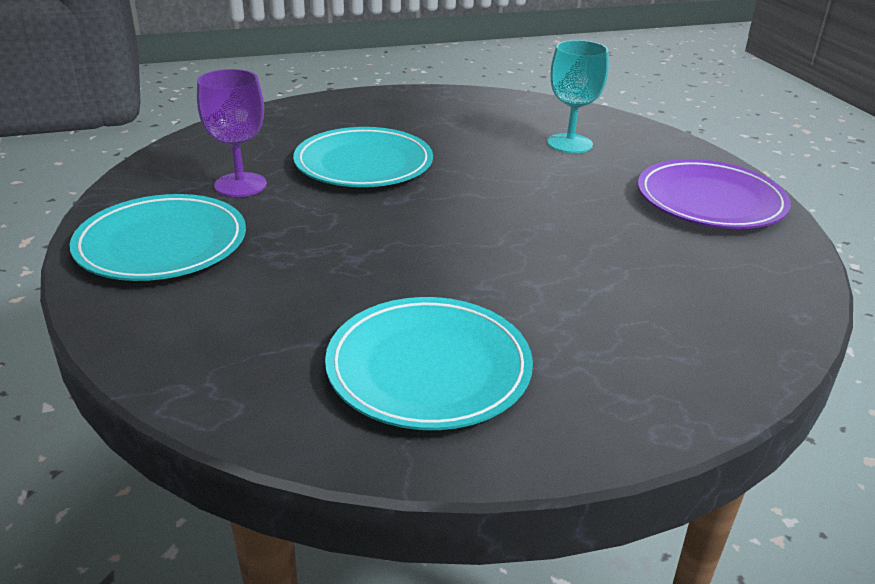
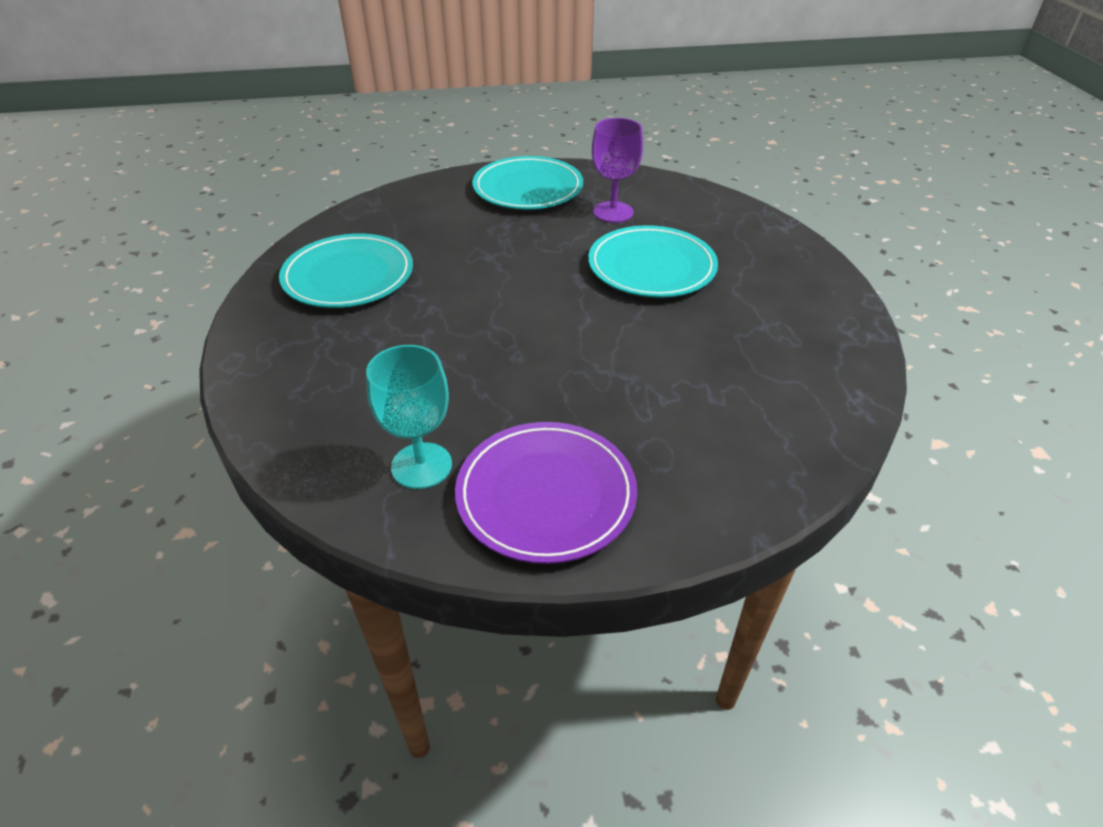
camera: 100 degrees right, 10 degrees up
turquoise goblet [547,40,609,153] -> turquoise goblet moved to [366,345,452,489]

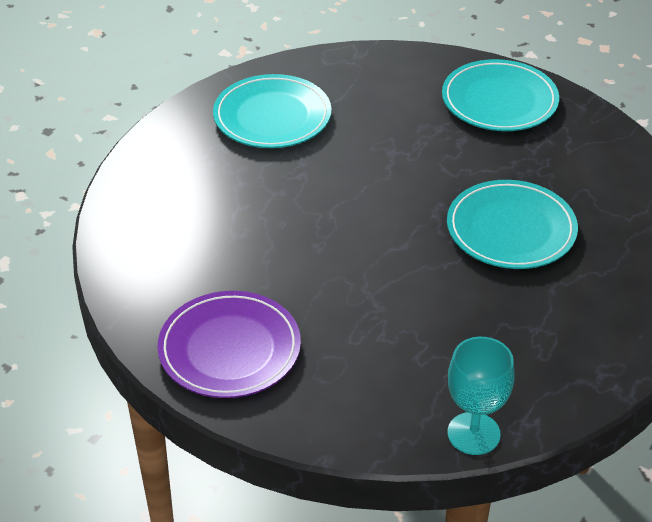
camera: 40 degrees right, 0 degrees up
turquoise goblet [366,345,452,489] -> turquoise goblet moved to [448,337,515,455]
purple goblet [592,118,643,223] -> none

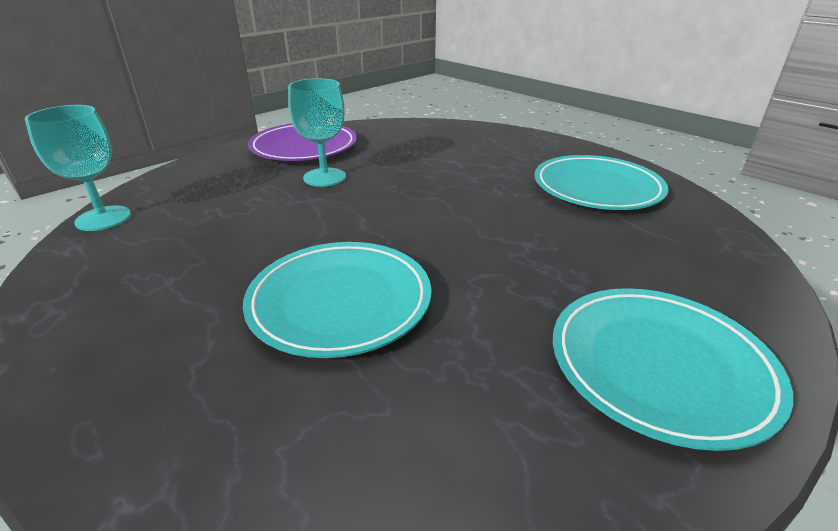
camera: 105 degrees right, 10 degrees down
none -> turquoise goblet [288,78,346,187]

